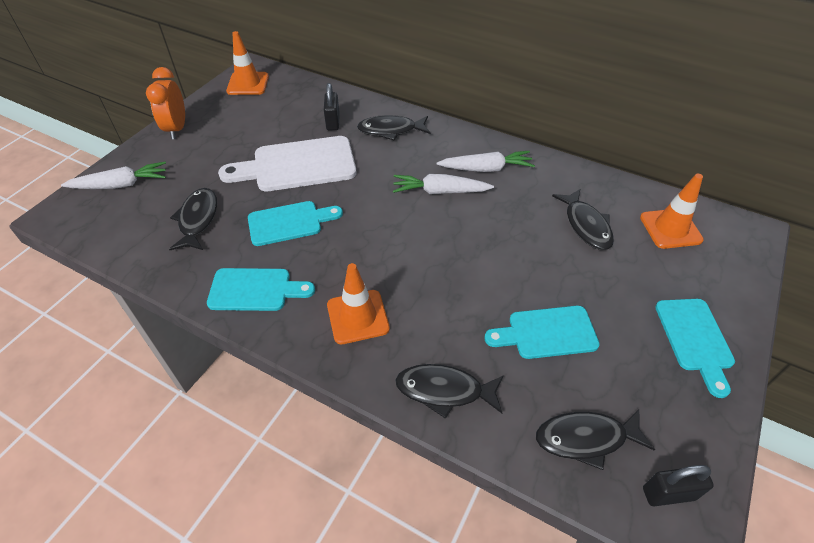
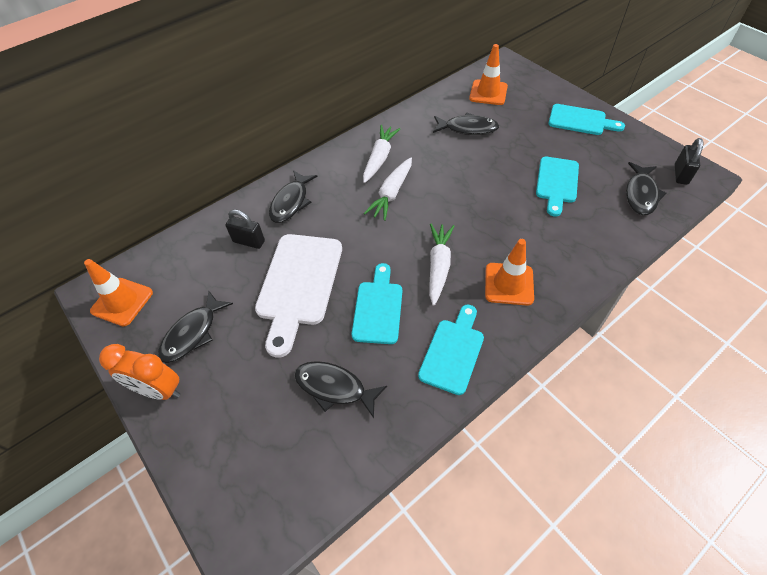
camera: 65 degrees left, 5 degrees up
white carrot [61,162,166,189] -> white carrot moved to [429,224,455,306]
black fish [395,364,504,419] -> black fish moved to [158,290,233,363]

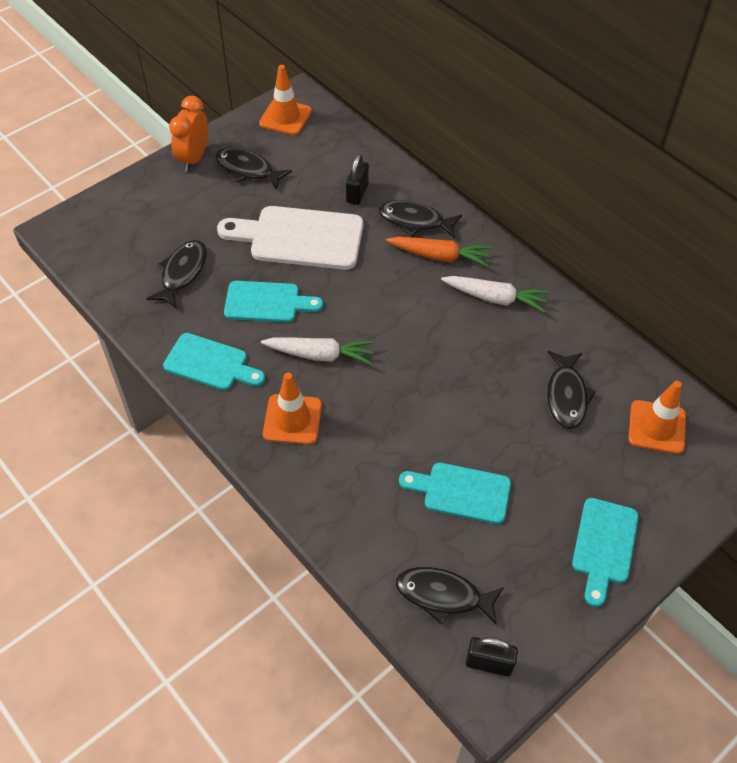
camera: 85 degrees right, 0 degrees up
white carrot [364,157,412,221] -> none
none -> orange carrot [386,237,492,267]

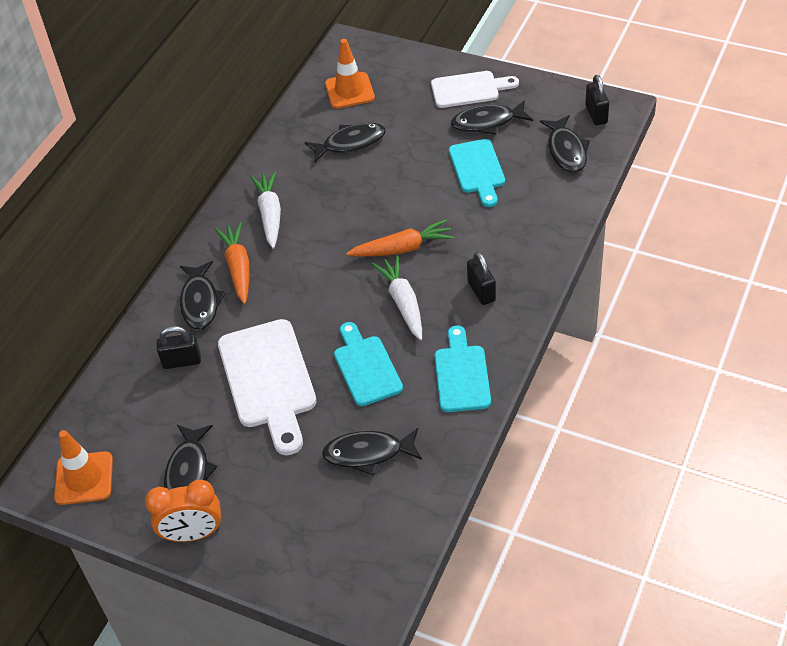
camera: 110 degrees left, 5 degrees down
orange traffic cone [263,373,322,445] -> black padlock [467,252,496,305]
turquoise cutting board [572,498,639,607] -> white cutting board [431,71,519,108]
none -> orange carrot [346,219,455,257]
none -> black fish [451,100,533,135]

